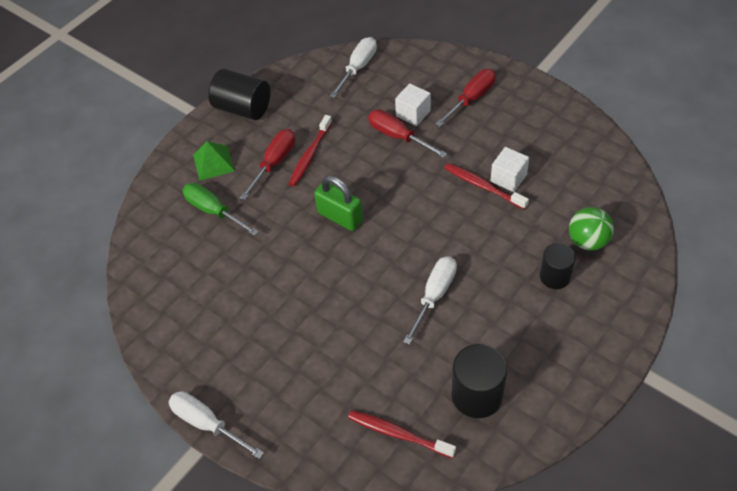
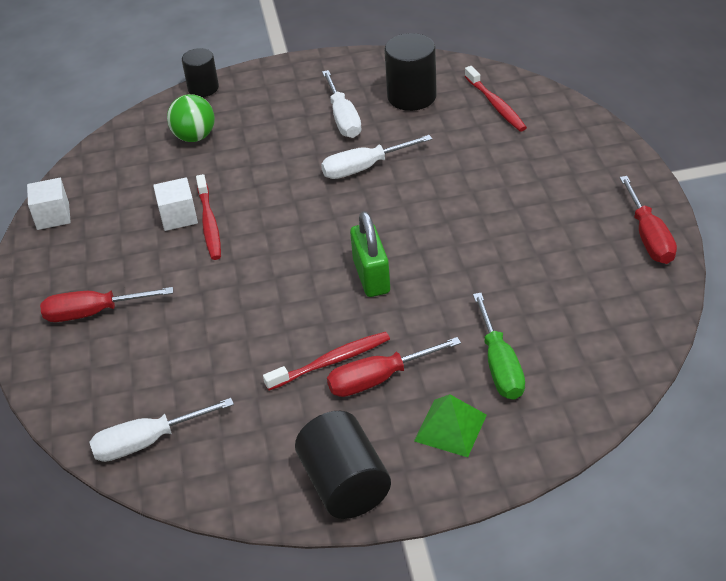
camera: 140 degrees left, 10 degrees down
white screwdriver [168,391,264,459] -> white screwdriver moved to [322,70,362,138]
red screwdriver [368,110,447,158] -> red screwdriver moved to [620,176,677,264]
white cube [395,83,431,126] -> white cube moved to [27,178,71,230]
black cylinder [540,243,576,289] -> black cylinder moved to [182,48,219,97]

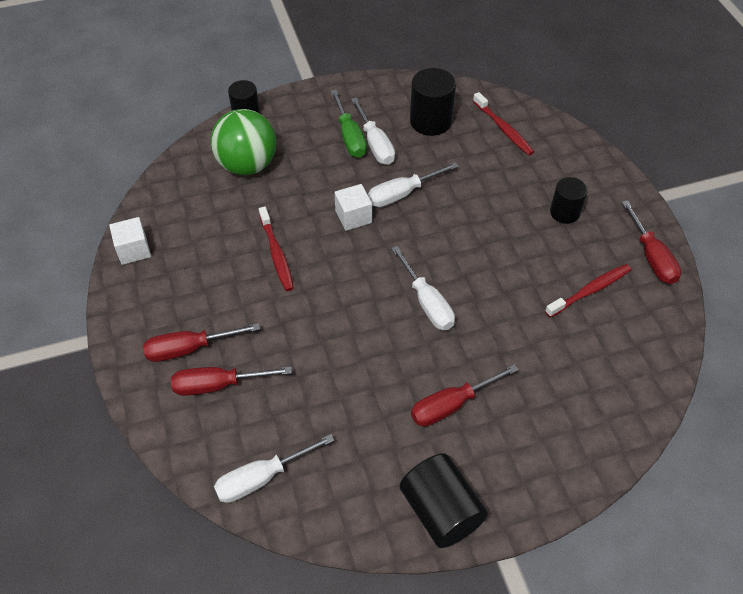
camera: 10 degrees left, 10 degrees up
white cube [153,178,198,231] -> white cube moved to [334,184,372,231]
green ball [167,94,215,142] -> green ball [211,109,276,175], size x1.55
red toothbrush [263,331,390,391] -> red toothbrush moved to [545,264,631,317]
green padlock [350,211,390,297] -> white screwdriver [391,246,455,330]
green pyramid [414,394,487,457] -> none
green screwdriver [473,293,525,400] -> green screwdriver moved to [331,90,367,158]
none -> red screwdriver [171,367,292,396]
none -> black cylinder [550,177,587,224]

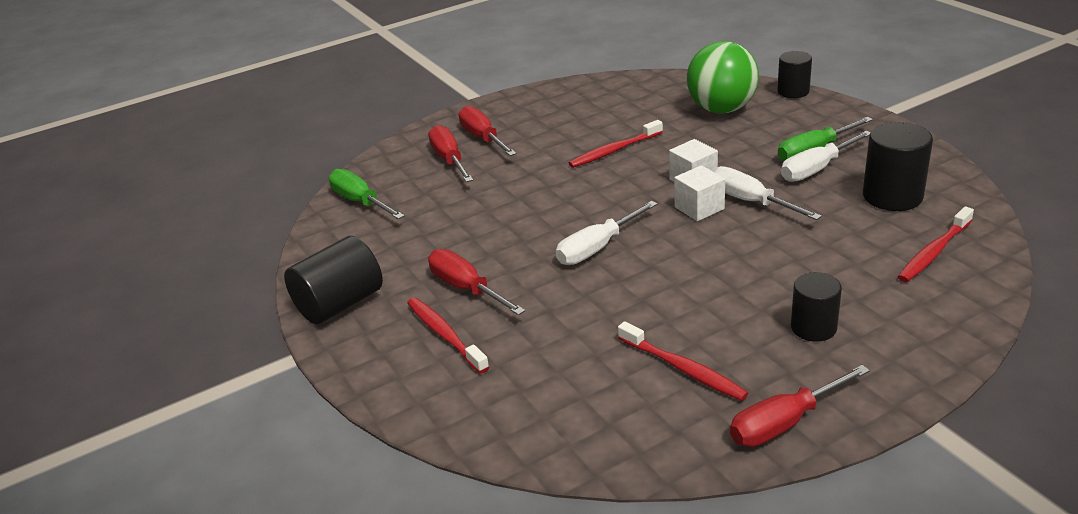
camera: 80 degrees right, 20 degrees down
white cube [109,217,151,265] -> white cube moved to [674,165,725,221]
white screwdriver [214,434,334,503] -> green screwdriver [329,169,405,219]
none -> red toothbrush [407,298,489,374]

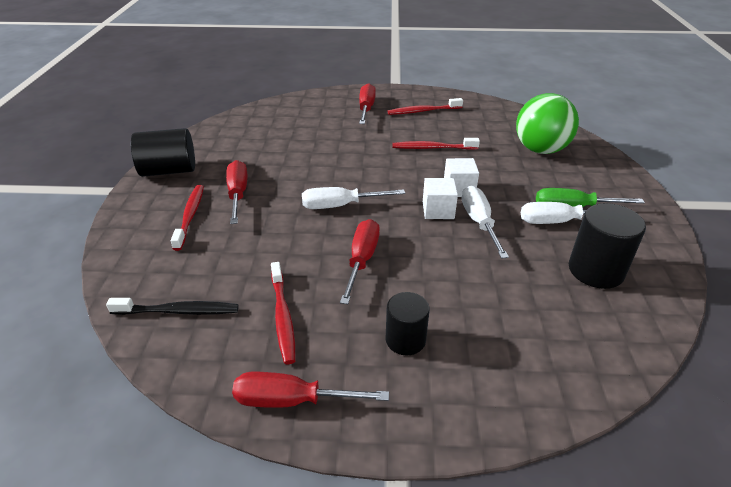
camera: 30 degrees right, 5 degrees up
green screwdriver [329,169,405,219] -> none
red screwdriver [428,125,473,182] -> red screwdriver moved to [340,219,380,304]
black cylinder [777,51,812,98] -> none
red toothbrush [898,206,974,282] -> red toothbrush moved to [387,98,463,115]
none -> black toothbrush [106,298,239,315]

